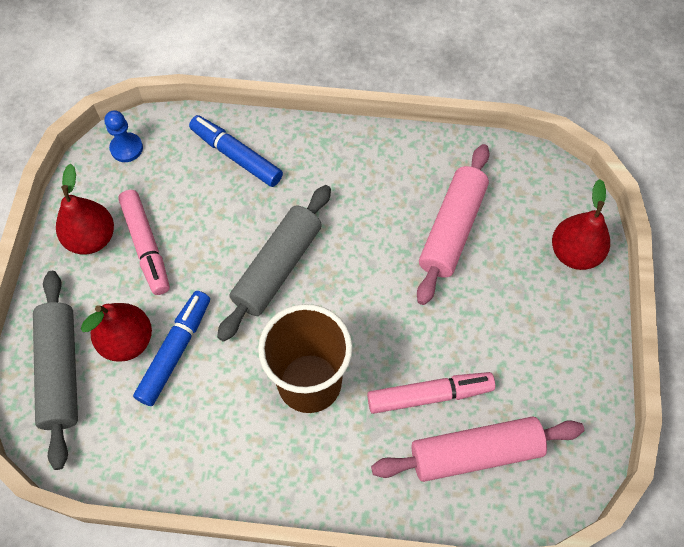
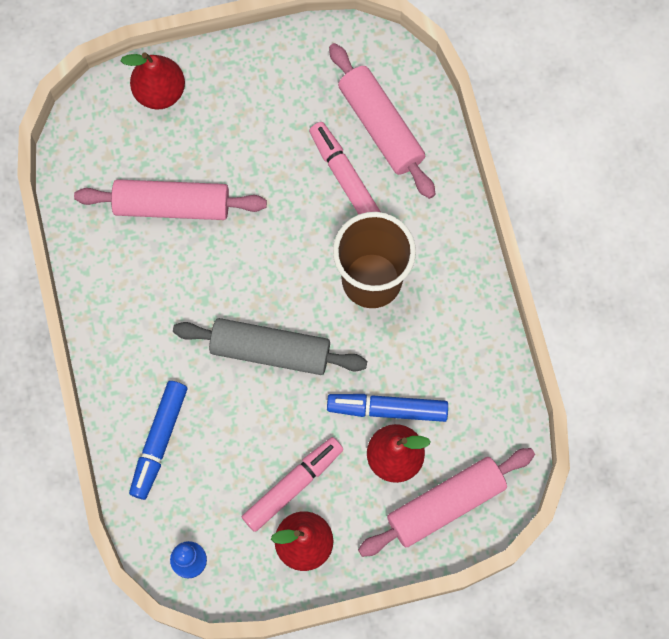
camera: 110 degrees left, 10 degrees up
grey rolling pin [33,271,78,470] -> pink rolling pin [358,448,535,557]

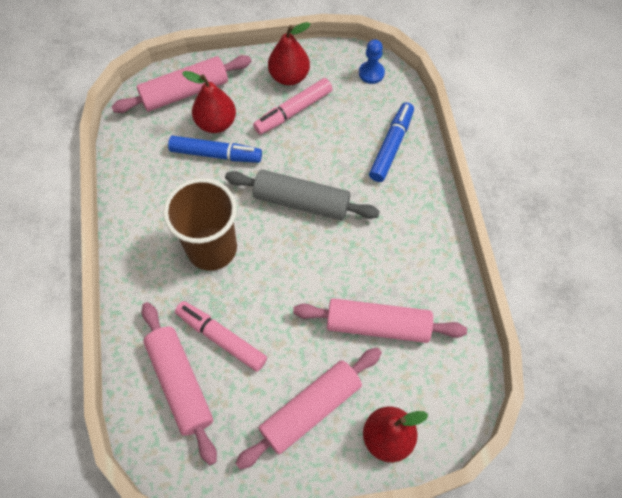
camera: 175 degrees left, 10 degrees down
pink marker [309,122,381,214] -> pink marker turned 150 degrees clockwise [175,301,267,372]
none -> pink rolling pin [235,348,382,470]

